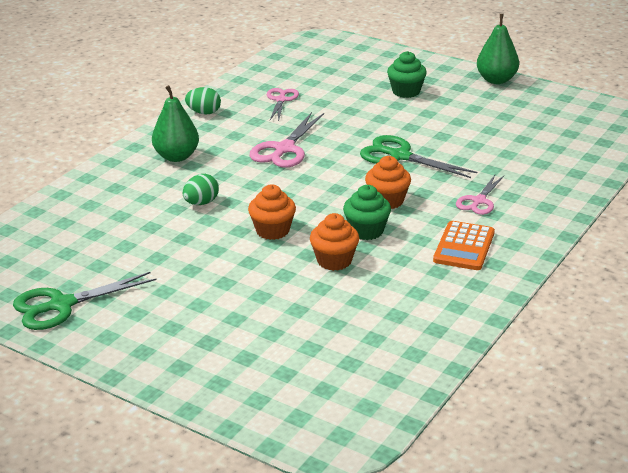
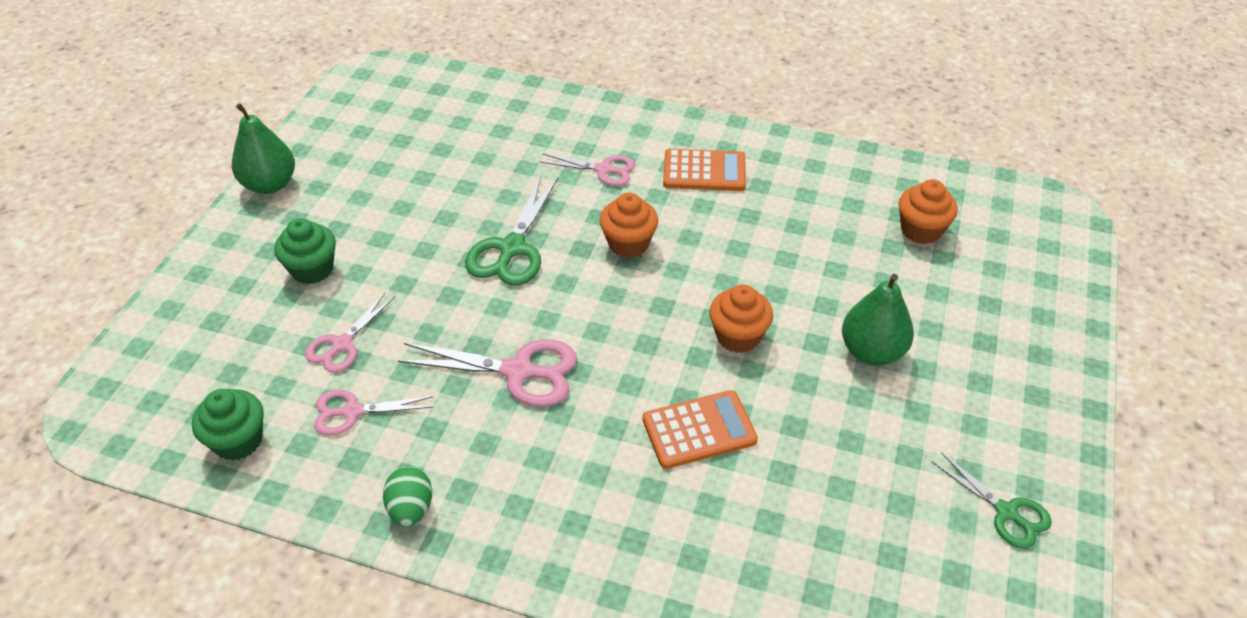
camera: 105 degrees left, 15 degrees up
green scissors [13,272,156,330] -> green scissors [932,452,1052,548], size x0.64
green pear [152,85,199,162] -> green pear moved to [842,274,914,365]
green egg [183,174,219,205] -> orange calculator [643,390,758,469]
orange cupcake [310,213,359,271] -> orange cupcake moved to [898,179,958,244]
green cupcake [343,185,391,240] -> green cupcake moved to [192,389,264,461]
none -> pink scissors [305,293,395,373]

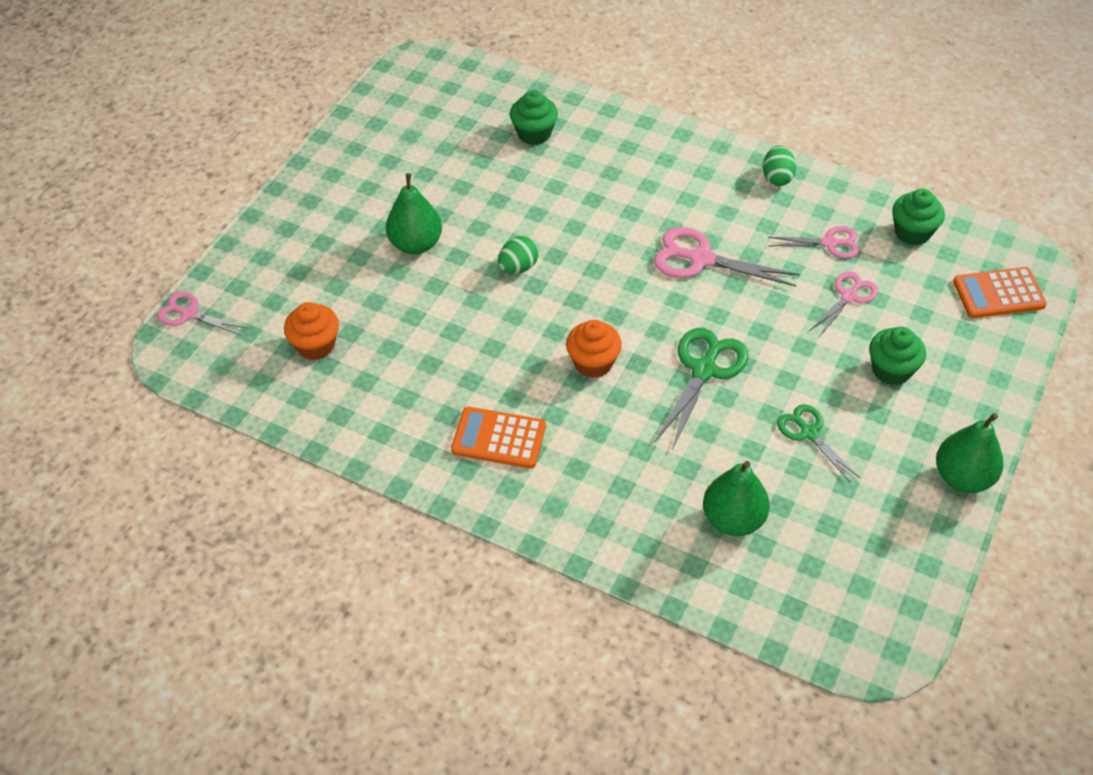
camera: 170 degrees left, 5 degrees up
pink scissors [540,154,635,186] -> pink scissors moved to [157,292,247,335]
orange calculator [643,390,758,469] -> orange calculator moved to [953,267,1047,318]
orange cupcake [709,285,773,353] -> green egg [498,236,539,274]
green scissors [932,452,1052,548] -> green scissors moved to [777,404,860,483]
none -> green cupcake [510,90,558,145]
none -> green pear [703,461,770,536]

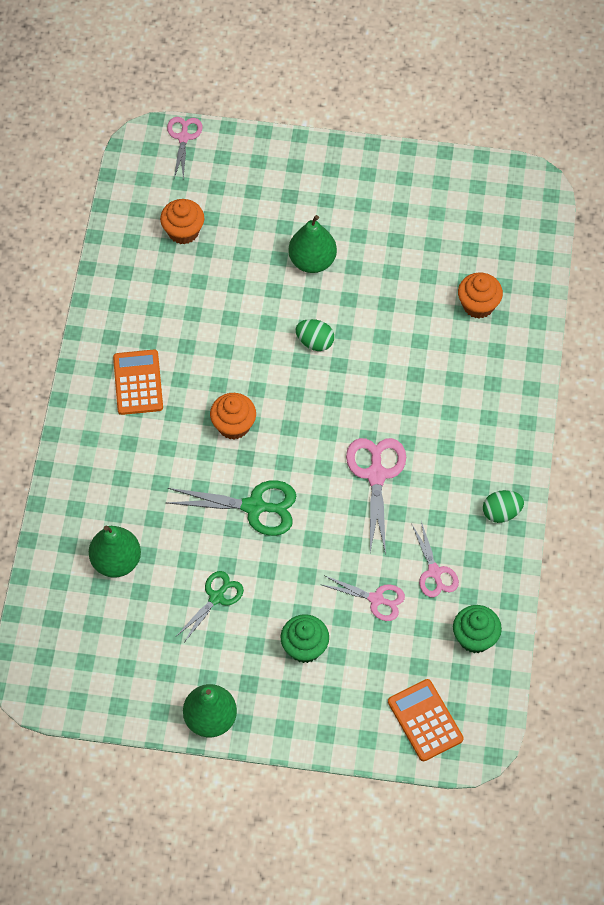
camera: 70 degrees right, 10 degrees up
green cupcake [510,90,558,145] -> orange cupcake [458,273,503,319]

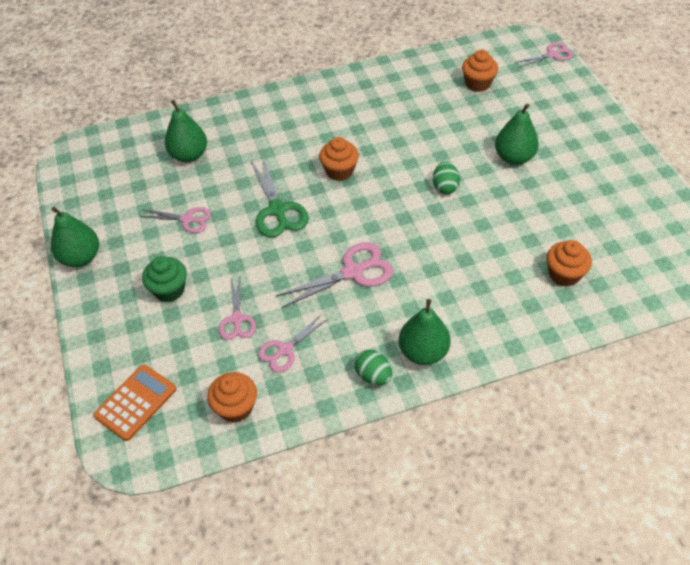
camera: 65 degrees right, 10 degrees down
orange calculator [113,350,163,415] -> none
green scissors [178,571,244,641] -> pink scissors [139,207,211,233]
green cupcake [453,605,502,653] -> orange cupcake [207,372,257,423]
none -> green pear [399,299,451,365]

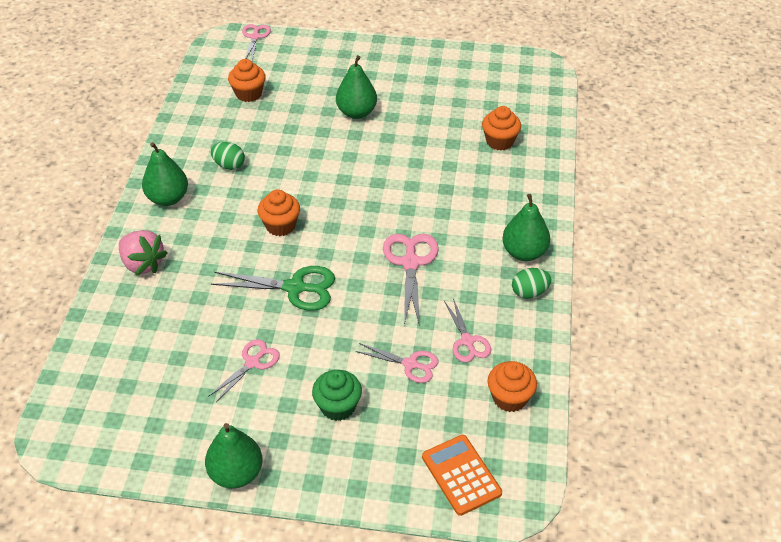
camera: 65 degrees left, 5 degrees down
green pear [165,100,207,162] -> green pear moved to [142,142,188,206]
green egg [433,161,460,194] -> green egg moved to [211,142,245,170]
none -> pink strawberry [119,230,167,275]

